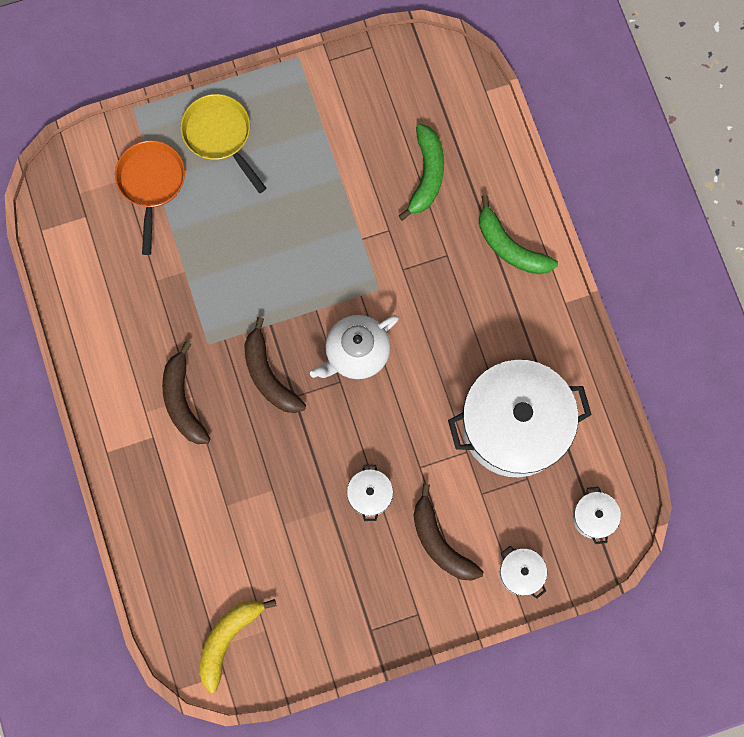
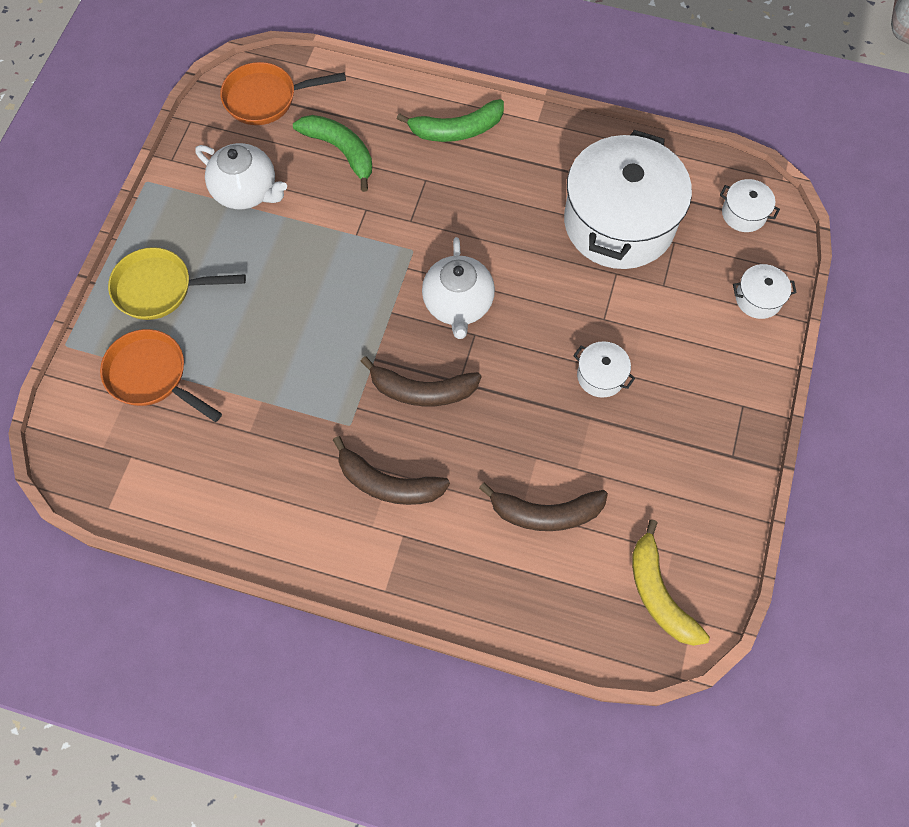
camera: 55 degrees left, 10 degrees down
brown banana [414,484,483,580] -> brown banana moved to [479,482,608,531]
none -> white teapot [195,143,287,209]
none -> orange pan [220,62,346,125]

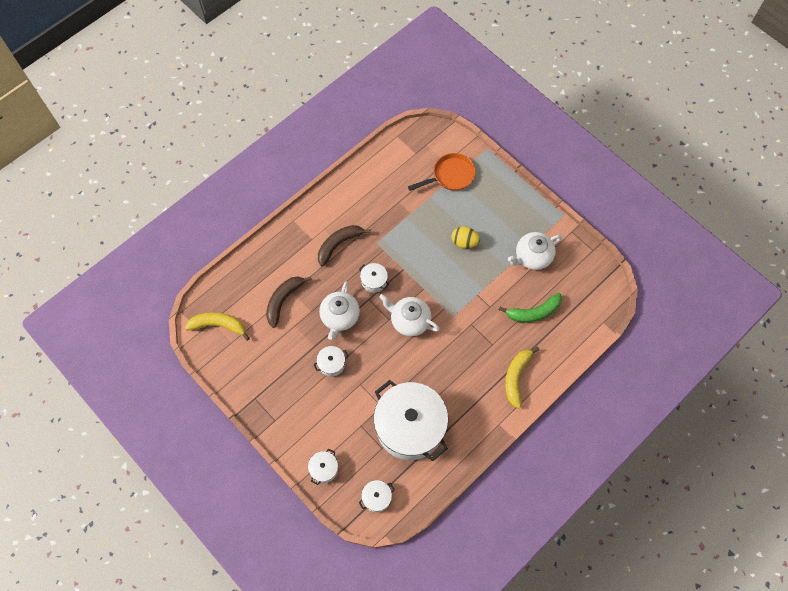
camera: 120 degrees right, 0 degrees up
yellow pan [108,247,246,320] -> none
orange pan [220,62,346,125] -> none
brown banana [361,356,481,406] -> white pot [359,263,389,293]
green banana [397,99,504,142] -> yellow banana [505,347,539,409]
none -> white teapot [319,282,360,340]
none -> yellow egg [451,226,480,249]

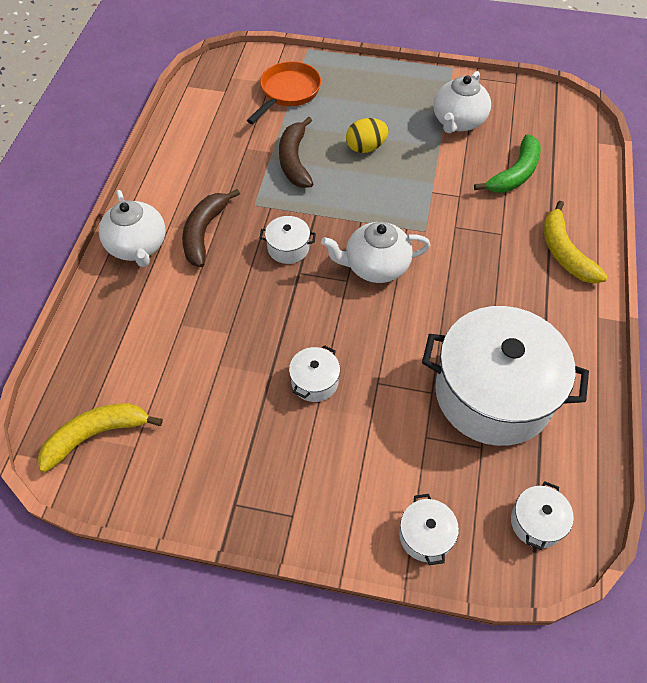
camera: 35 degrees left, 10 degrees down
brown banana [266,276,312,328] -> brown banana moved to [279,117,313,188]
white teapot [319,282,360,340] -> white teapot moved to [99,190,166,267]

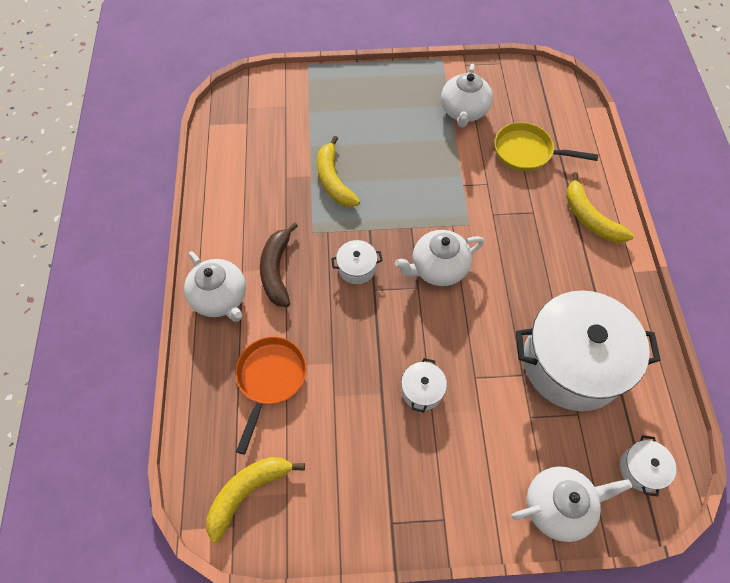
camera: 15 degrees left, 5 degrees up
orange pan [247,61,321,124] -> orange pan moved to [235,337,307,455]
brown banana [279,117,313,188] -> yellow banana [317,136,360,207]
yellow egg [346,118,389,153] -> none
white pot [399,494,459,565] -> white teapot [512,466,632,542]
green banana [474,134,541,193] -> yellow pan [495,122,598,172]

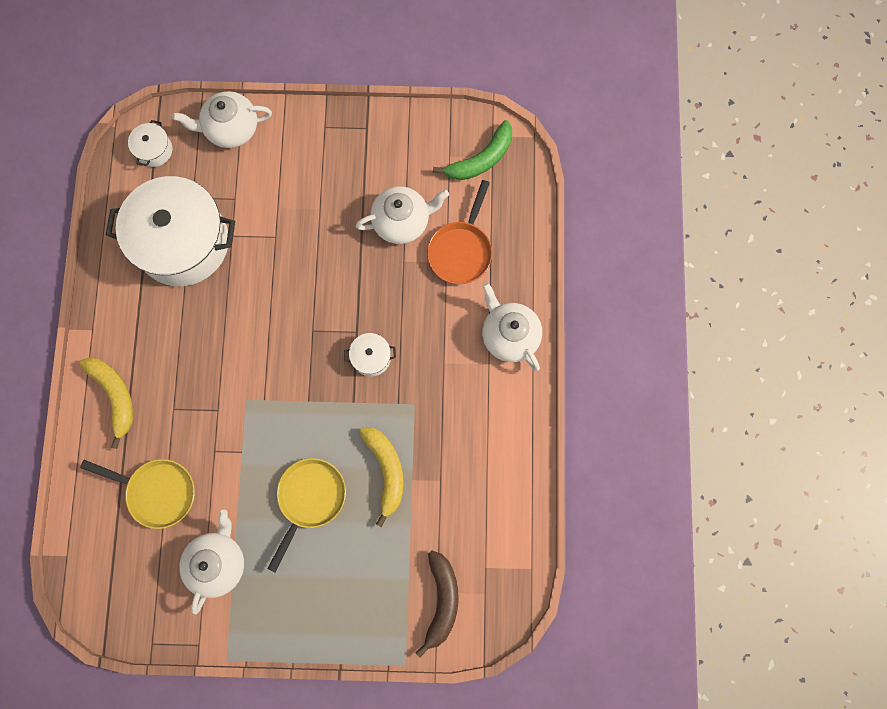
camera: 175 degrees left, 15 degrees up
yellow banana [206,457,305,543] -> green banana [433,120,512,180]
brown banana [260,222,298,307] -> brown banana moved to [415,550,459,657]
white teapot [395,230,484,286] -> white teapot moved to [356,186,449,244]
white pot [401,358,447,413] -> none
none -> yellow pan [267,458,346,572]

